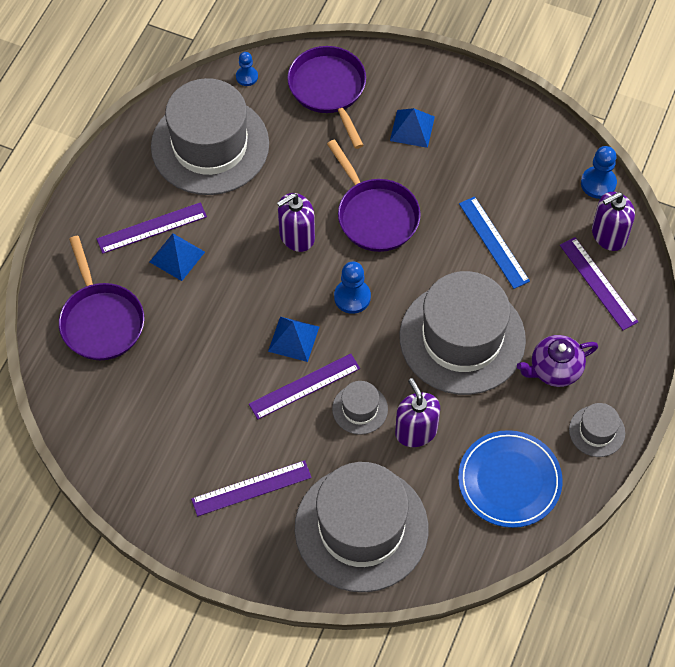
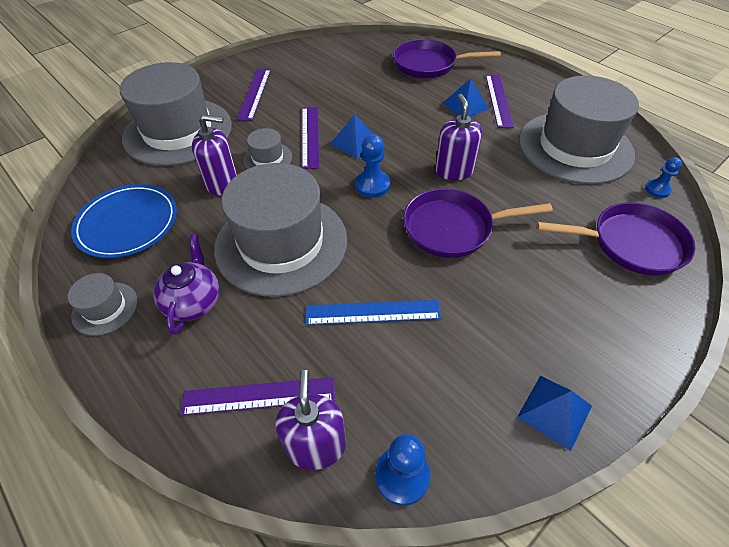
camera: 115 degrees right, 10 degrees down
blue pyramid [390,108,435,148] -> blue pyramid moved to [517,376,592,451]

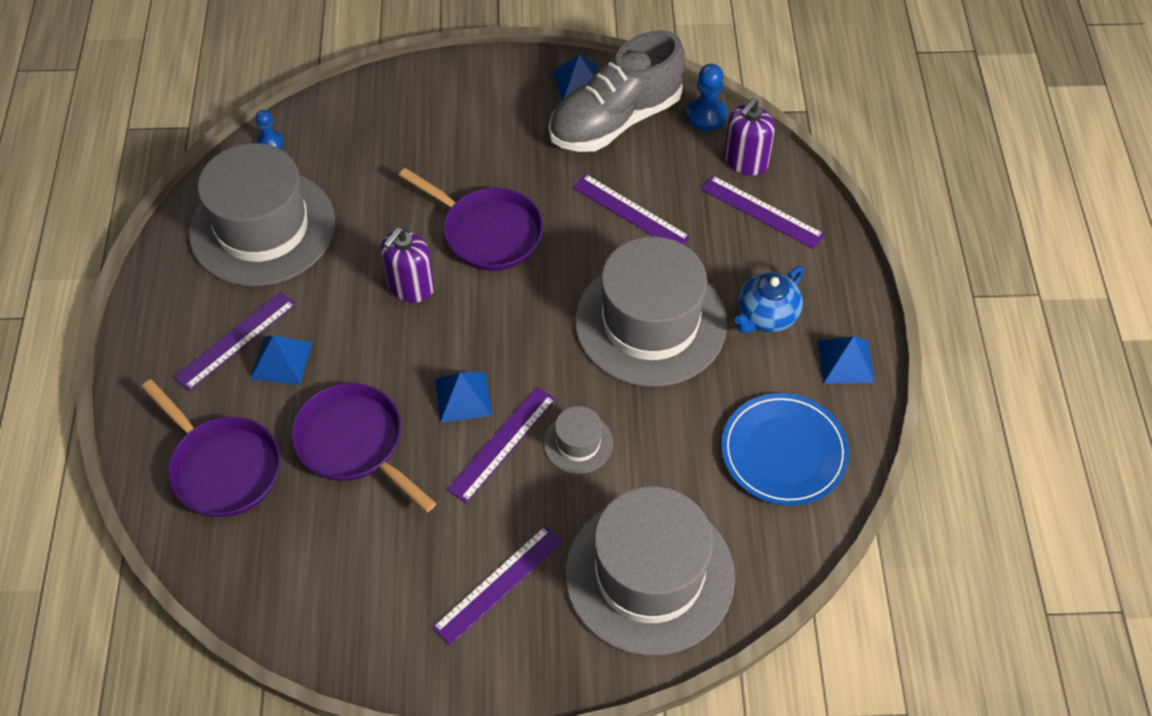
camera: 140 degrees left, 5 degrees up
grey hat [68,273,138,336] -> blue pyramid [818,336,875,384]
purple teapot [153,234,220,335] -> blue teapot [734,266,804,333]
purple soap dispenser [192,115,237,195] -> none
blue ruler [305,300,441,325] -> purple ruler [572,174,690,244]
blue pawn [355,134,390,198] -> none
purple pan [537,202,696,276] -> purple pan moved to [291,383,436,512]
none -> grey shoe [549,30,685,152]

